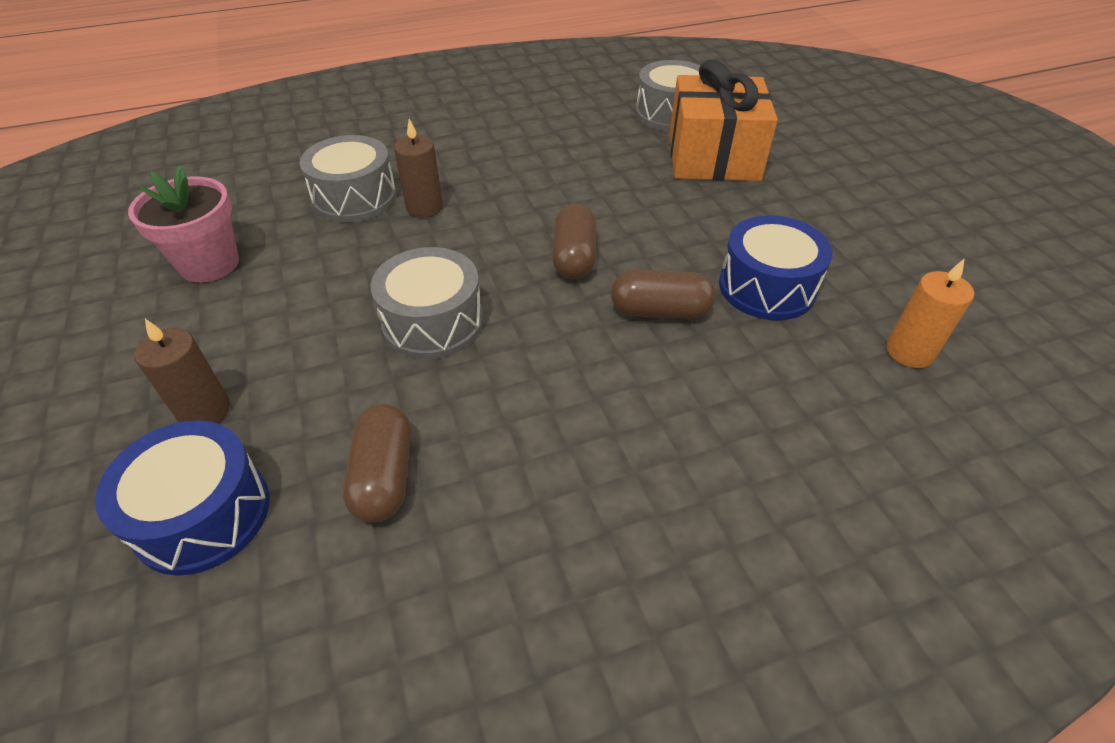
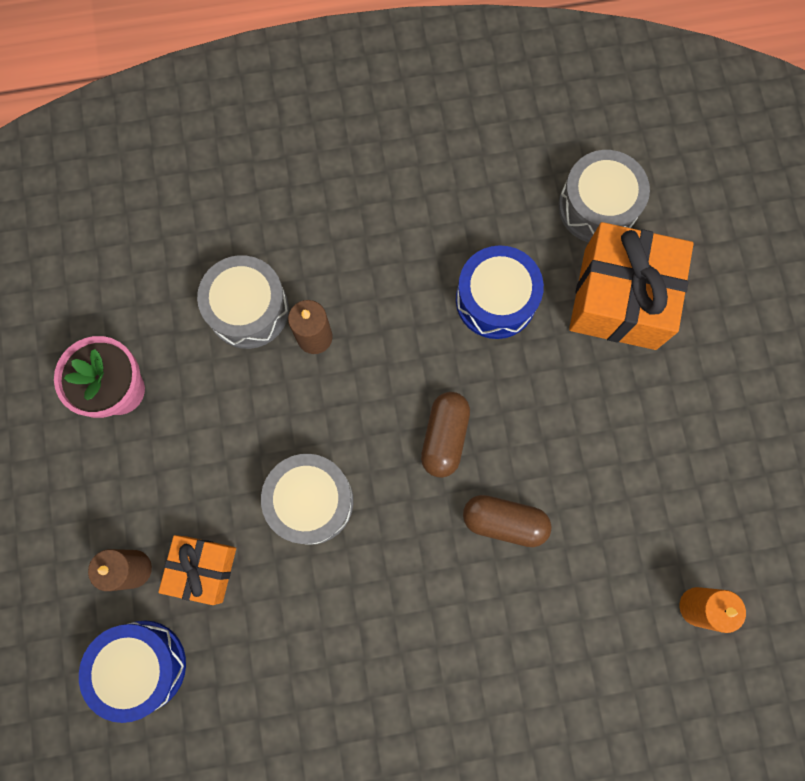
camera: 10 degrees right, 30 degrees up
brown capsule [343,404,411,522] -> none
blue drum [719,215,833,320] -> blue drum moved to [456,245,544,339]
none -> orange gift [158,535,236,605]

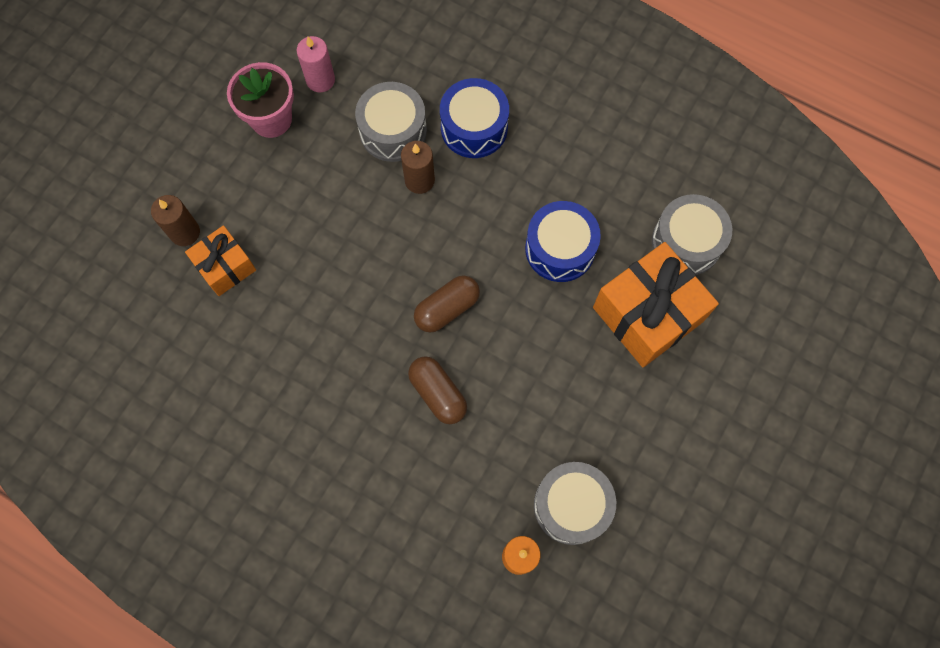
camera: 40 degrees right, 5 degrees down
blue drum [79,621,186,723] -> blue drum moved to [440,78,509,158]
grey drum [261,454,353,545] -> grey drum moved to [534,462,616,545]
none -> pink candle [296,36,335,93]

